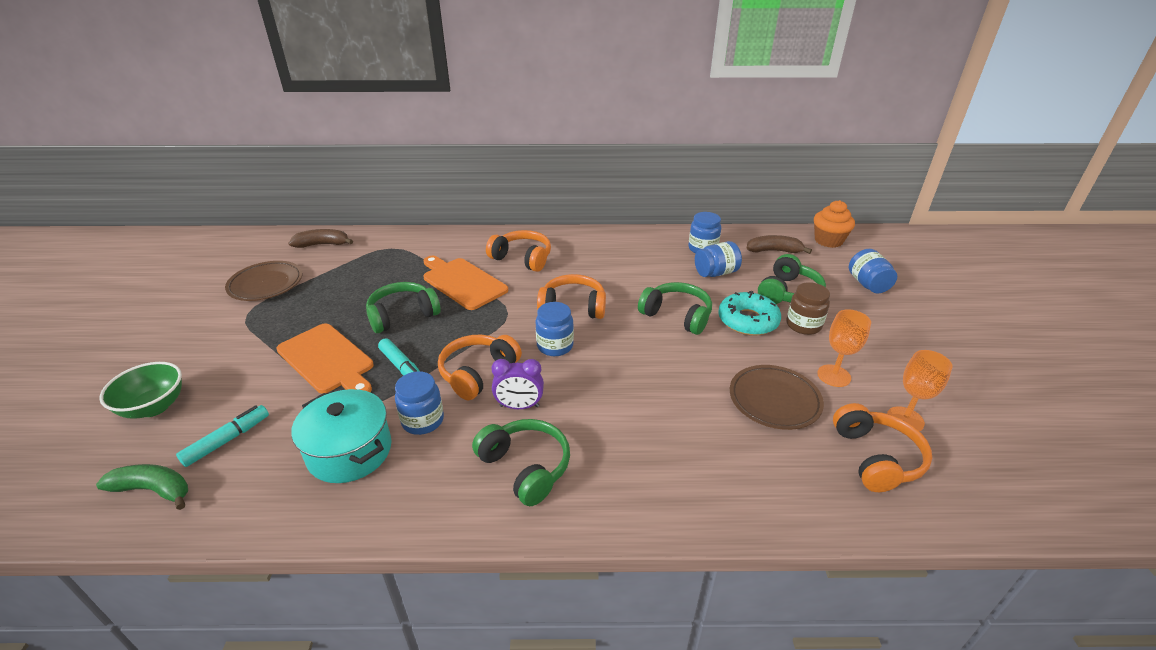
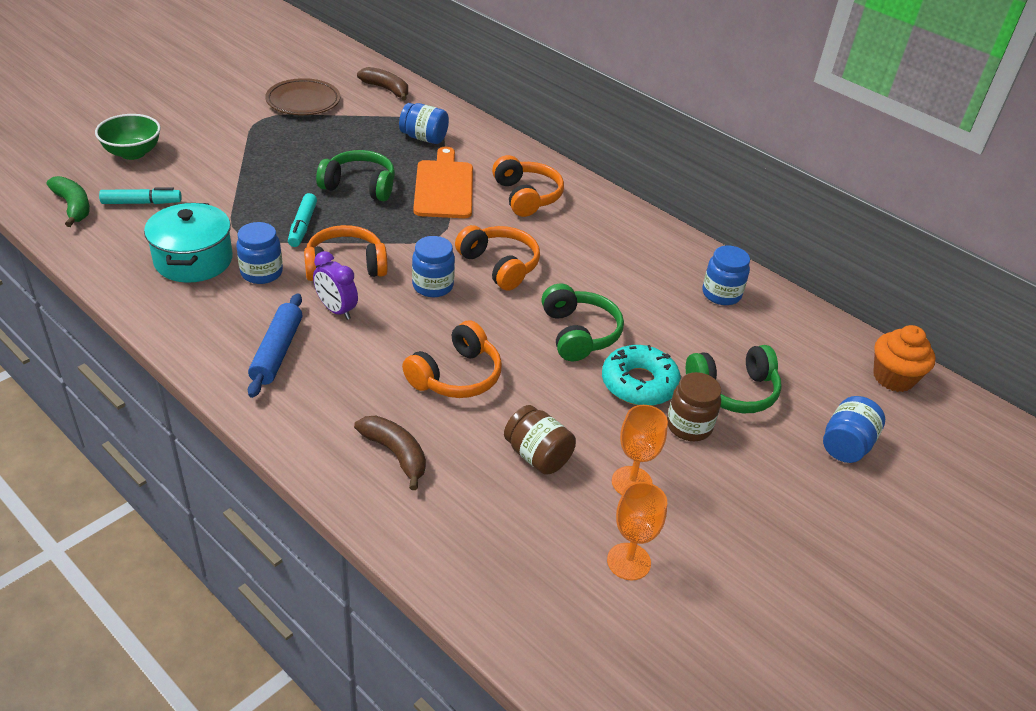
camera: 40 degrees right, 5 degrees up
orange cutting board [276,323,374,393] -> none
green headphones [472,419,570,506] -> blue rolling pin [248,293,302,398]
blue jar [695,241,742,277] -> blue jar moved to [399,103,449,144]
brown plate [730,365,824,430] -> brown jar [504,405,576,475]
brown banana [747,235,812,254] -> brown banana moved to [354,416,426,490]
orange headphones [833,403,932,492] -> orange headphones moved to [402,320,502,398]

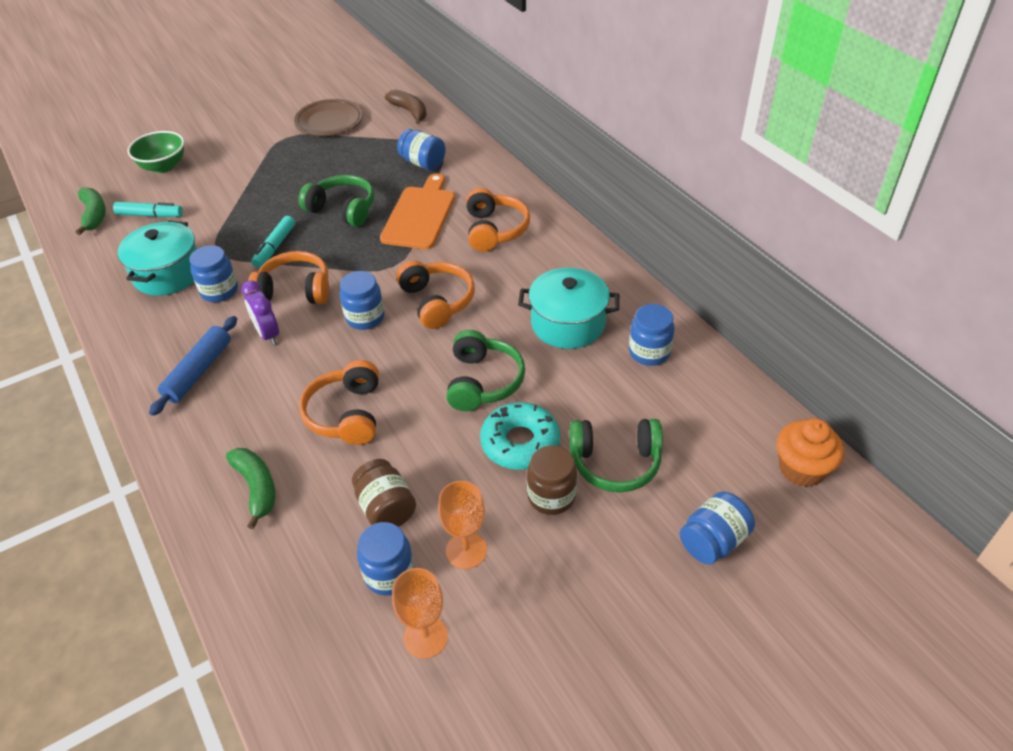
camera: 20 degrees right, 5 degrees up
brown banana [354,416,426,490] -> green banana [226,448,275,529]
orange headphones [402,320,502,398] -> orange headphones turned 120 degrees clockwise [299,360,379,445]
none -> blue jar [357,522,414,595]
none -> turquoise pot [518,268,619,349]

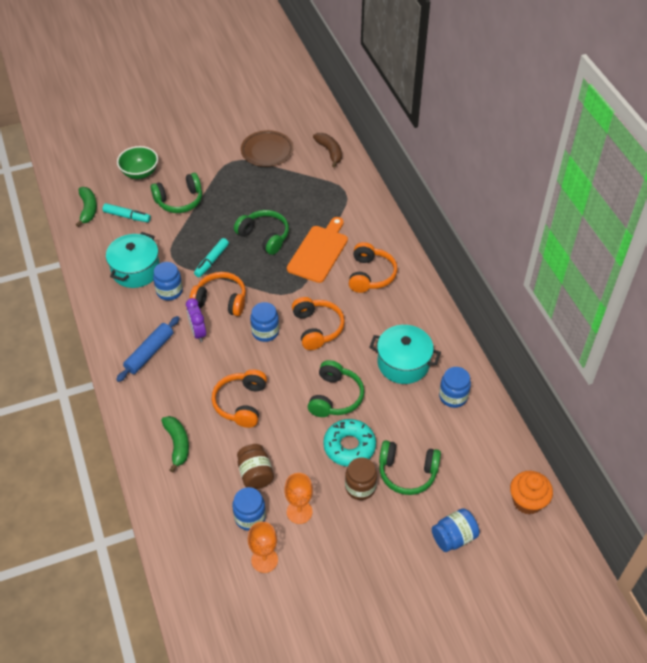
camera: 10 degrees right, 5 degrees up
blue jar [397,129,446,170] -> none
none -> green headphones [151,173,202,213]

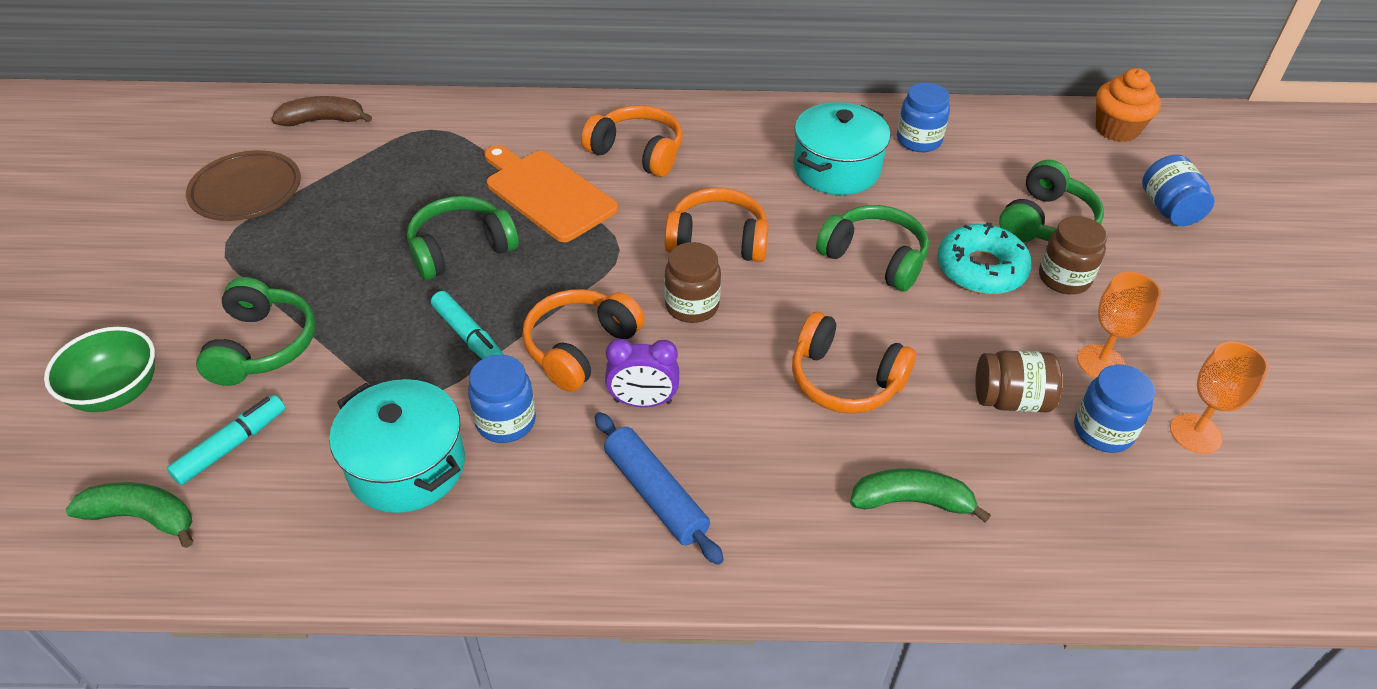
camera: 70 degrees left, 5 degrees down
blue jar [250,302,279,342] -> brown jar [664,242,721,323]

